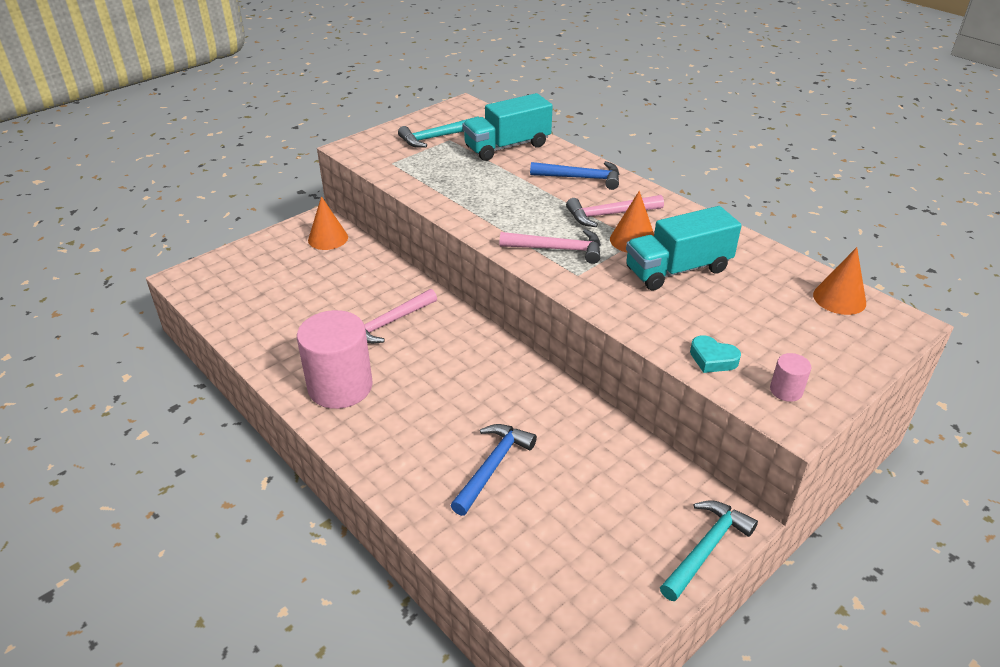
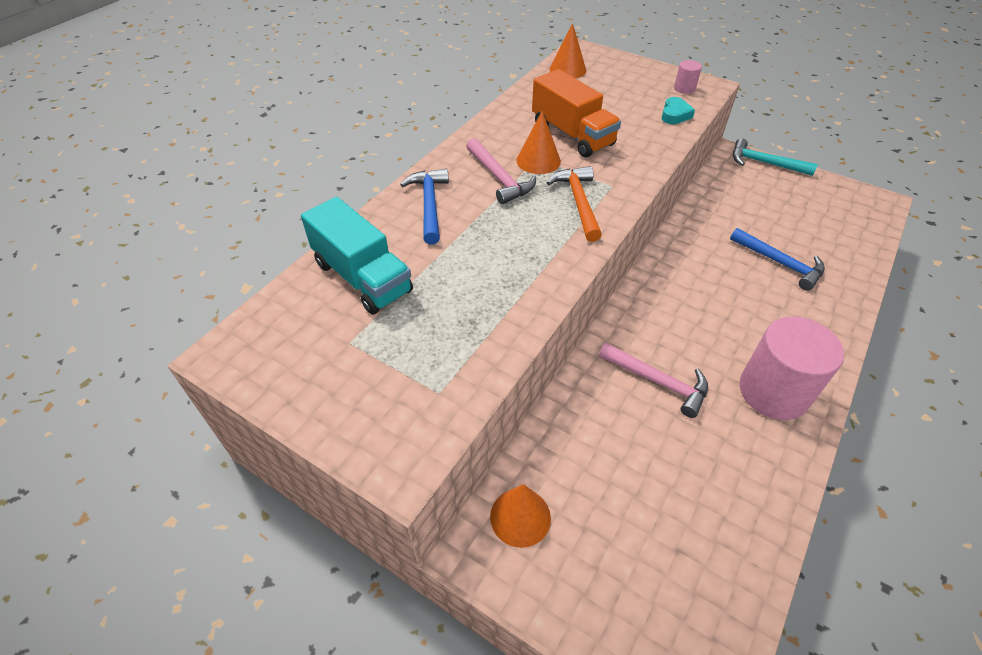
camera: 105 degrees left, 10 degrees up
turquoise hammer [398,117,478,148] -> none
blue hammer [450,424,537,516] -> blue hammer turned 150 degrees counterclockwise [730,228,825,291]
pink hammer [500,229,601,264] -> orange hammer [547,166,602,242]
turquoise truck [626,206,742,291] -> orange truck [532,69,621,158]

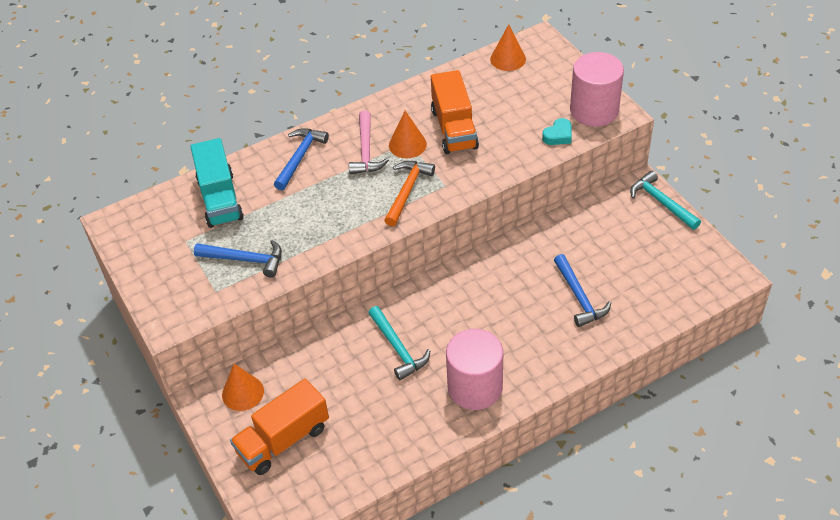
camera: 30 degrees right, 0 degrees up
pink hammer [599,343,708,418] -> turquoise hammer [368,306,431,380]
pink cylinder [674,60,702,94] -> pink cylinder [570,52,624,127], size x2.35
none -> blue hammer [194,240,282,278]
none -> orange truck [230,378,329,475]

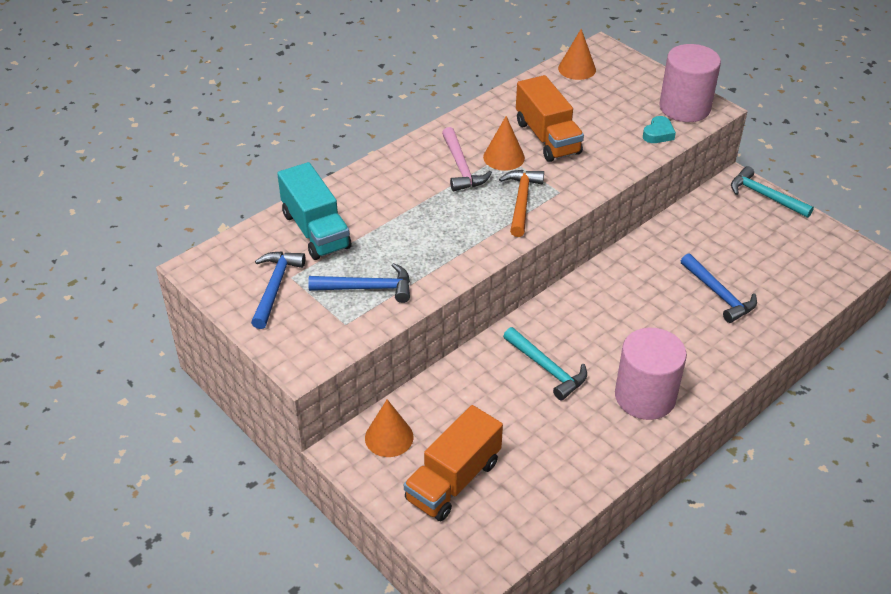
camera: 15 degrees left, 5 degrees down
blue hammer [274,128,329,190] -> blue hammer moved to [251,251,305,329]

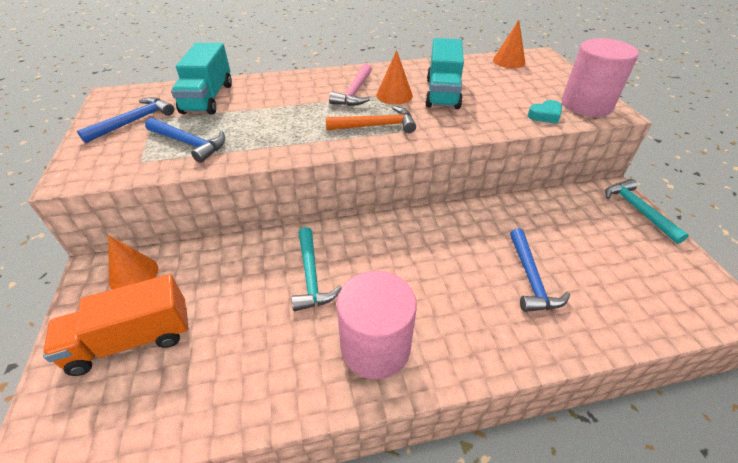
camera: 30 degrees right, 0 degrees up
orange hammer [499,170,544,237] -> orange hammer turned 45 degrees clockwise [325,106,416,133]
orange truck [516,75,584,162] -> turquoise truck [425,38,464,109]

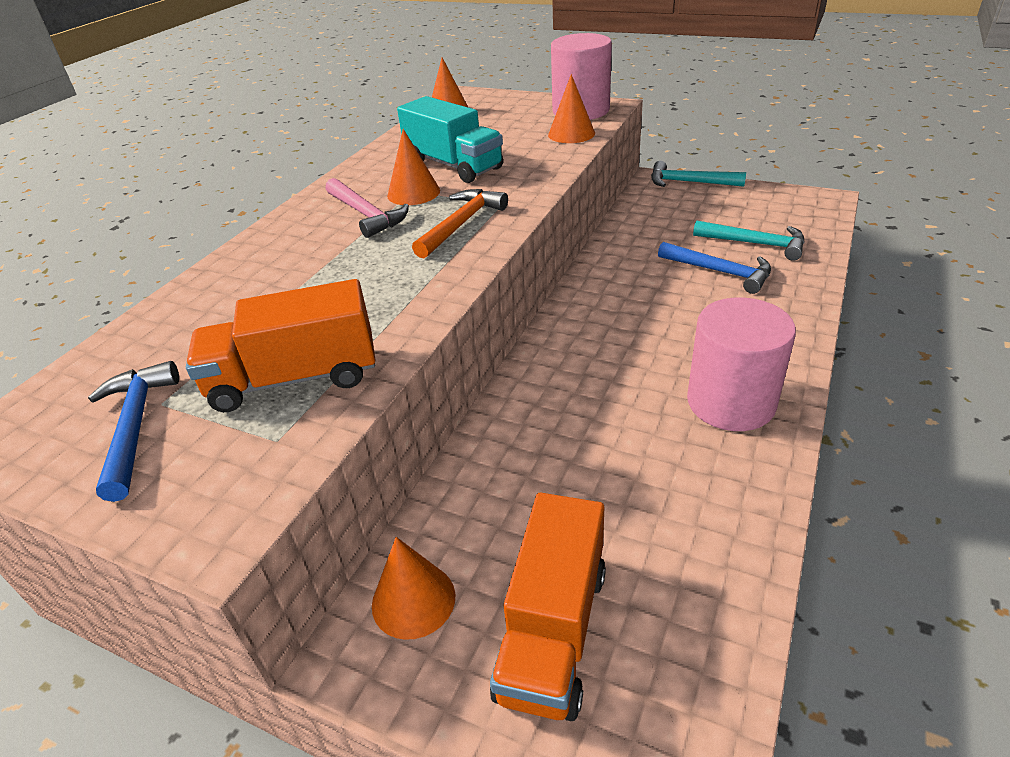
camera: 50 degrees left, 5 degrees down
blue hammer [145,118,225,163] -> orange truck [186,279,375,412]
turquoise truck [171,43,232,115] -> none
turquoise hammer [291,227,342,311] -> turquoise hammer moved to [693,220,805,261]
turquoise heart [528,100,562,124] -> orange cone [548,74,595,143]

